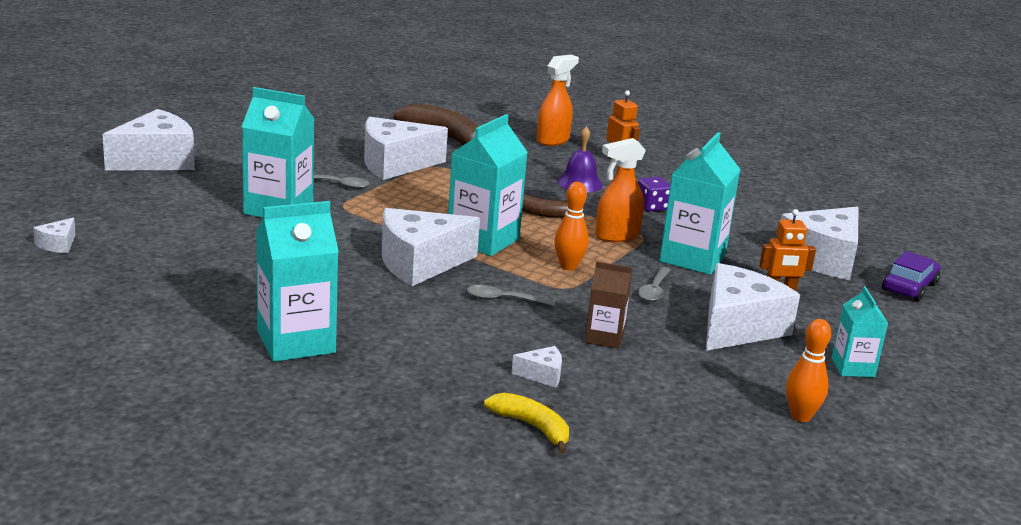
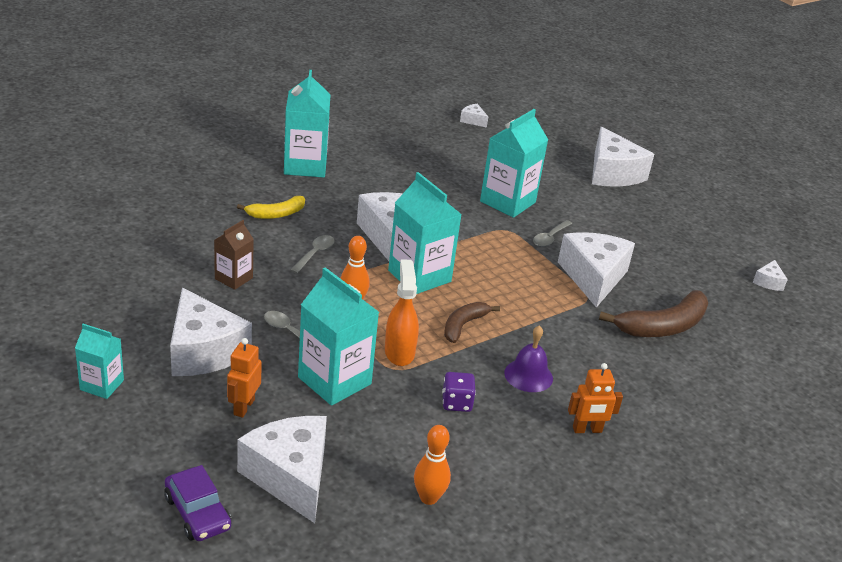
camera: 110 degrees right, 10 degrees up
yellow banana [484,393,569,454] -> yellow banana moved to [237,196,305,219]
white cheese [511,346,562,388] -> white cheese moved to [753,260,788,291]
orange spray bottle [537,55,579,146] -> none
orange bowling pin [786,319,831,422] -> orange bowling pin moved to [414,425,451,505]

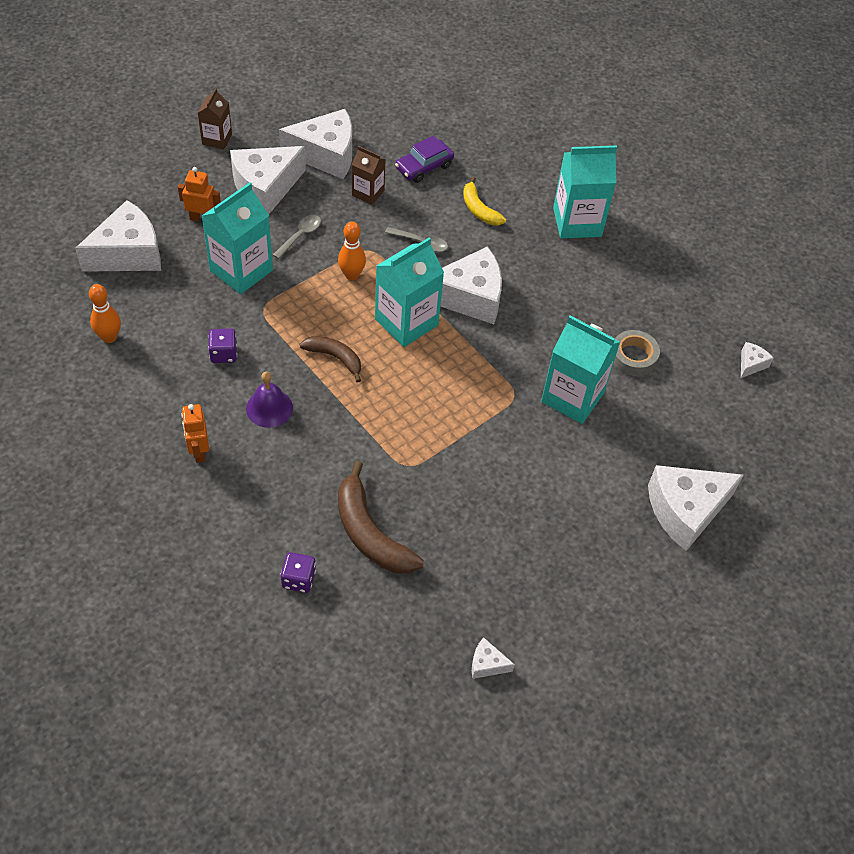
camera: 85 degrees right, 20 degrees up
turquoise carton [75,324,124,399] -> brown carton [198,88,232,150]
purple car [164,465,232,541] -> purple car moved to [395,136,454,183]
orange spray bottle [385,259,419,366] -> none
grey spoon [533,220,573,247] -> none
white cheese [558,232,635,308] -> white cheese moved to [279,109,352,179]
none -> purple dice [281,552,316,593]
none -> grey tape [613,330,660,376]

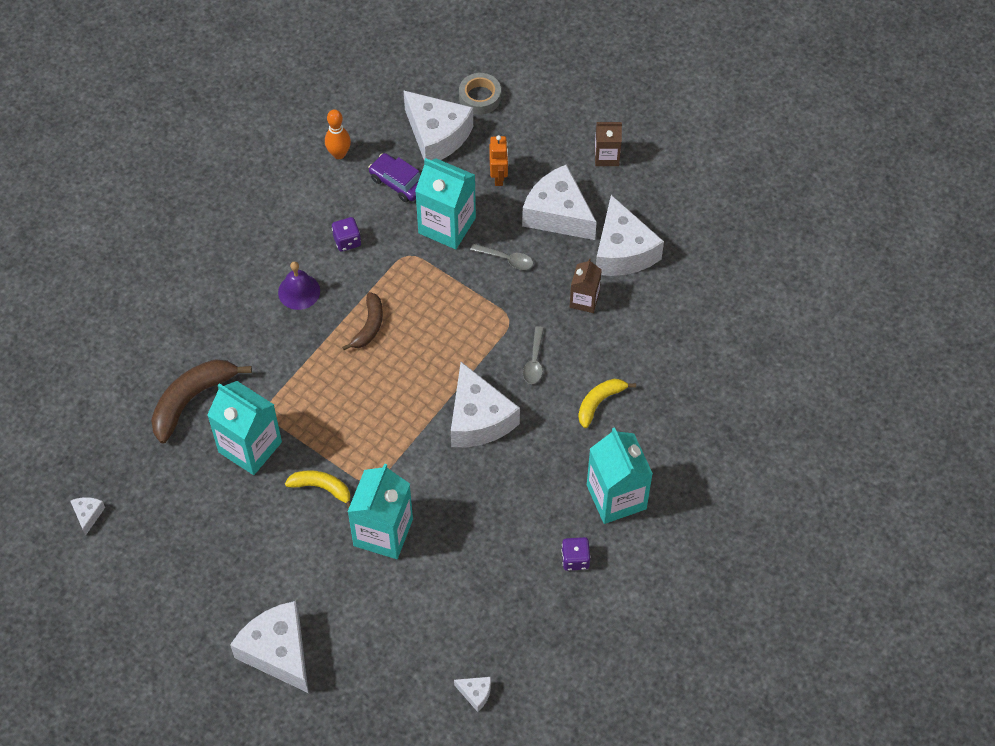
camera: 80 degrees right, 5 degrees up
orange robot [181,404,209,463] -> none
purple dice [281,552,316,593] -> purple dice moved to [561,537,591,571]
orange bowling pin [338,221,366,280] -> none
turquoise carton [375,237,444,347] -> turquoise carton moved to [207,381,282,475]
purple car [395,136,454,183] -> purple car moved to [369,153,421,202]
grey tape [613,330,660,376] -> grey tape moved to [459,73,501,114]
none -> yellow banana [285,470,351,509]

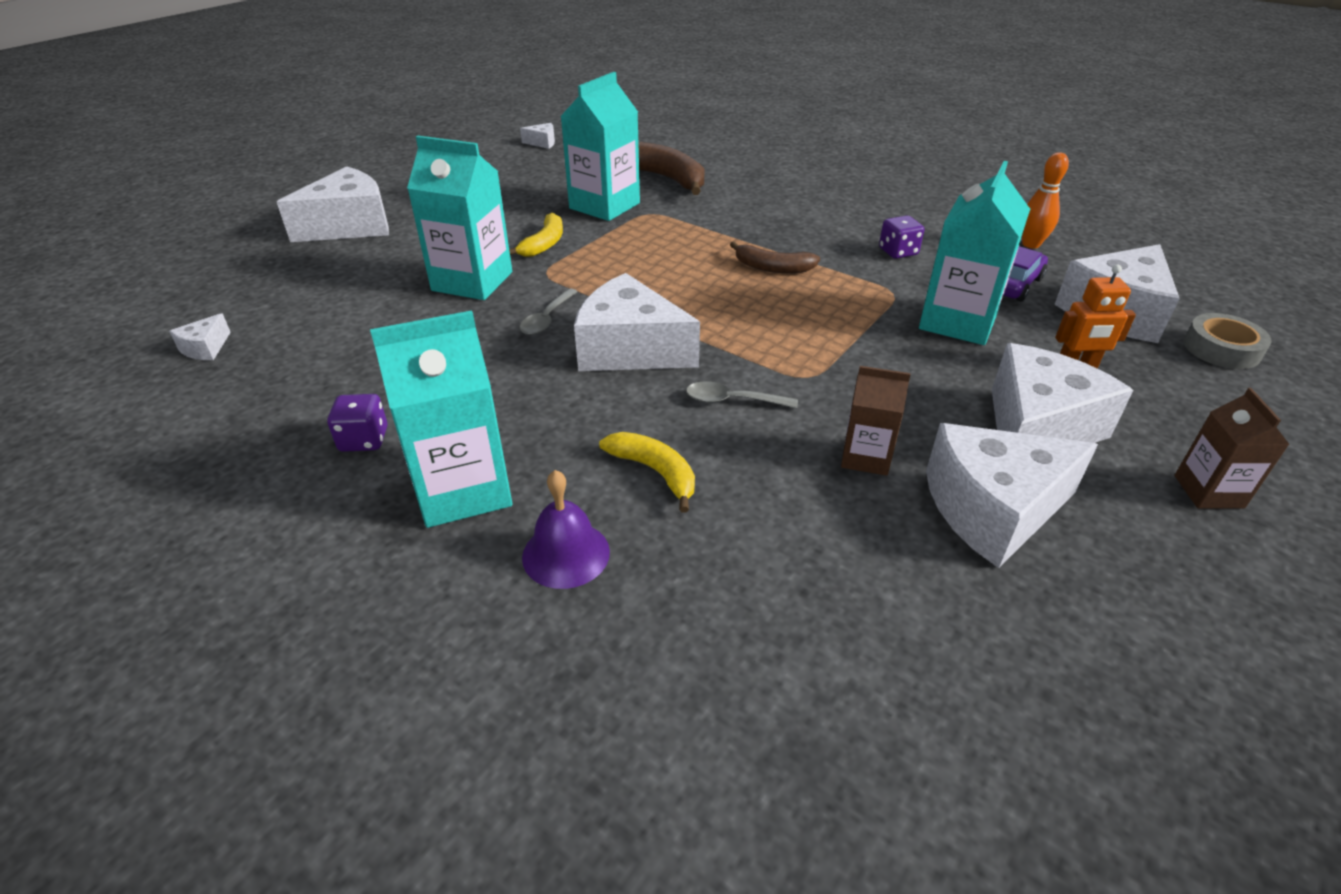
camera: 90 degrees right, 20 degrees down
purple bell [278,261,320,310] -> purple bell moved to [522,470,610,589]
white cheese [451,362,520,447] -> white cheese turned 45 degrees clockwise [574,273,700,371]
grey spoon [470,244,533,270] -> grey spoon moved to [520,288,578,335]

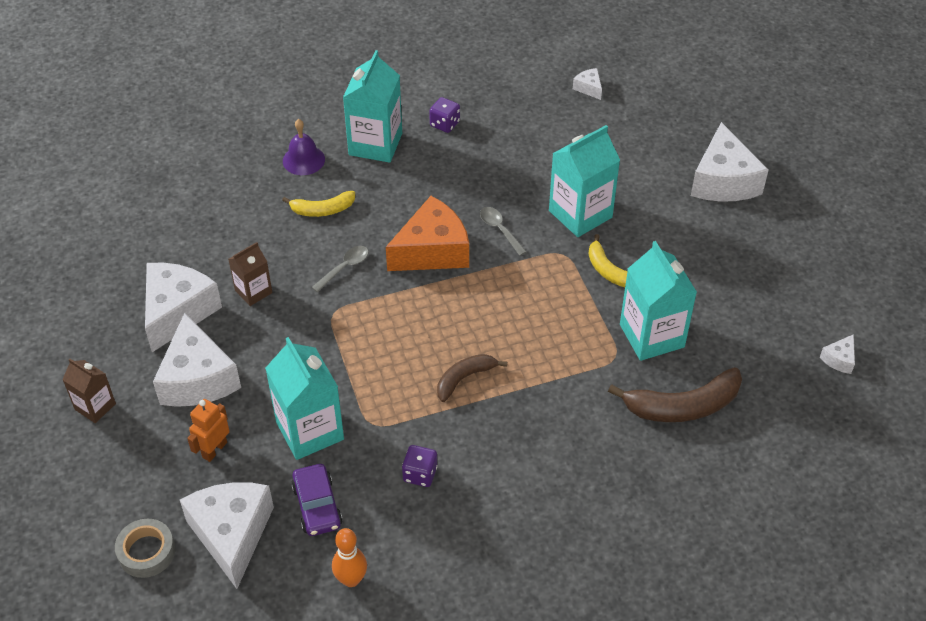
camera: 125 degrees right, 10 degrees up
white cheese [574,273,700,371] -> orange cheese [386,196,469,271]

